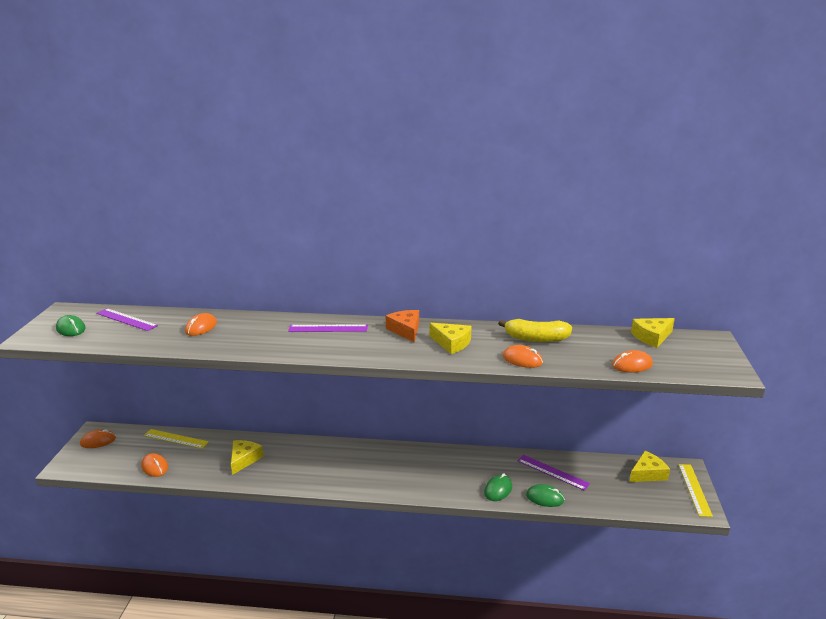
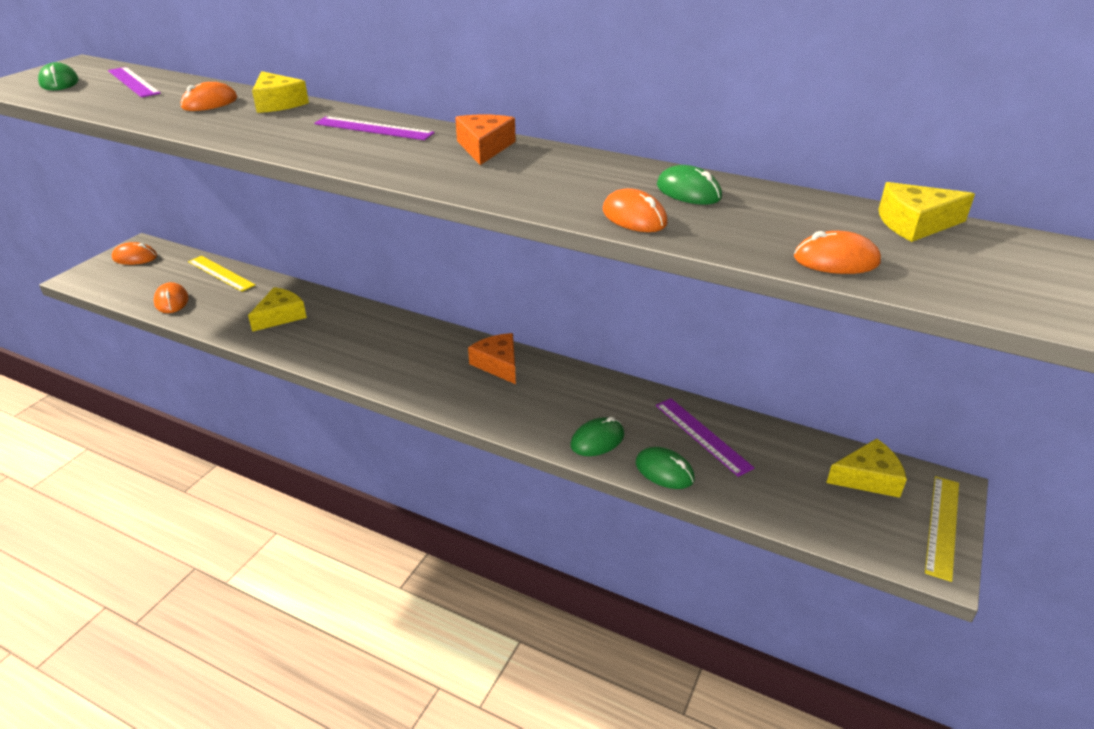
camera: 20 degrees right, 10 degrees up
yellow cheese [429,323,471,354] -> yellow cheese moved to [252,71,309,113]
yellow banana [498,319,572,342] -> green mouse [657,165,722,205]
none -> orange cheese [468,333,516,384]

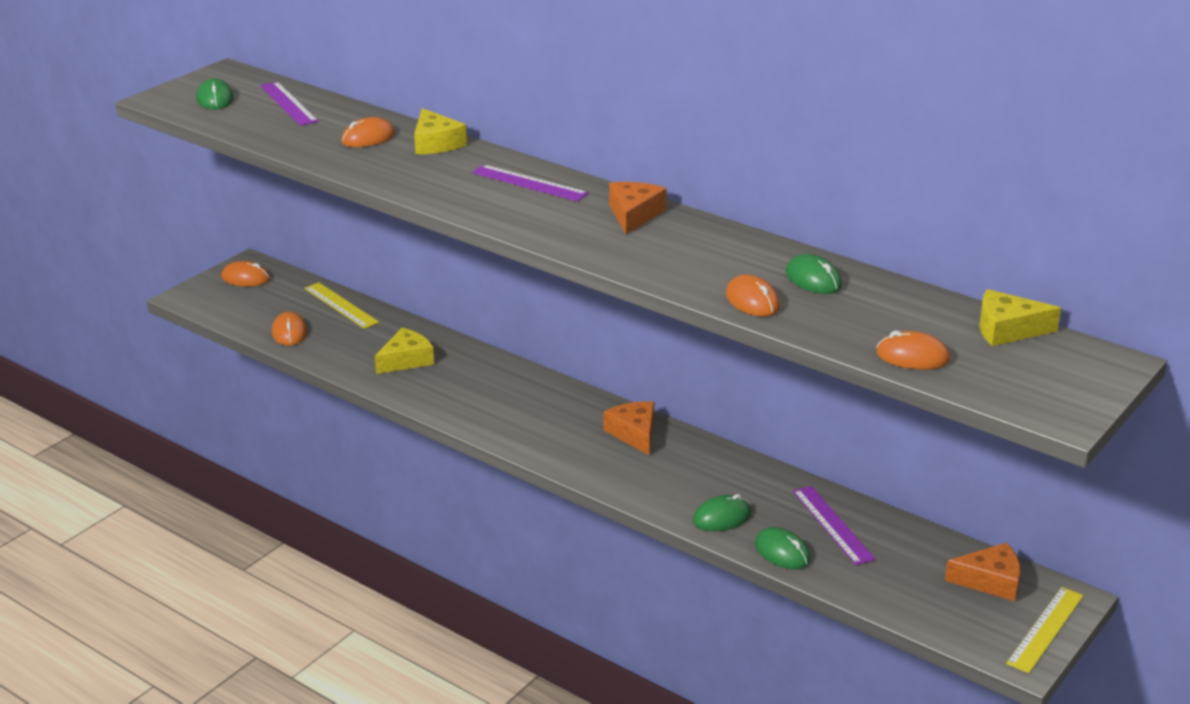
camera: 10 degrees right, 5 degrees down
yellow cheese [826,438,907,498] -> orange cheese [945,543,1021,601]

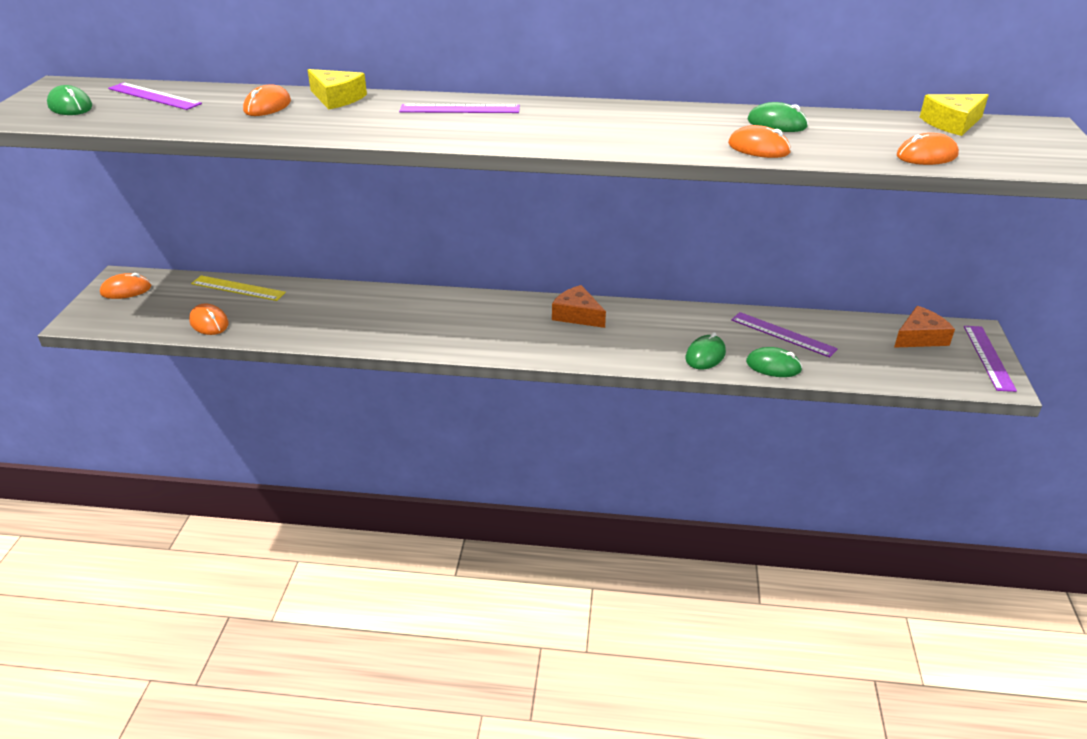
camera: 30 degrees left, 5 degrees up
yellow cheese [375,328,434,374] -> none
orange cheese [609,182,667,234] -> none
yellow ruler [1006,587,1084,673] -> purple ruler [964,326,1017,392]

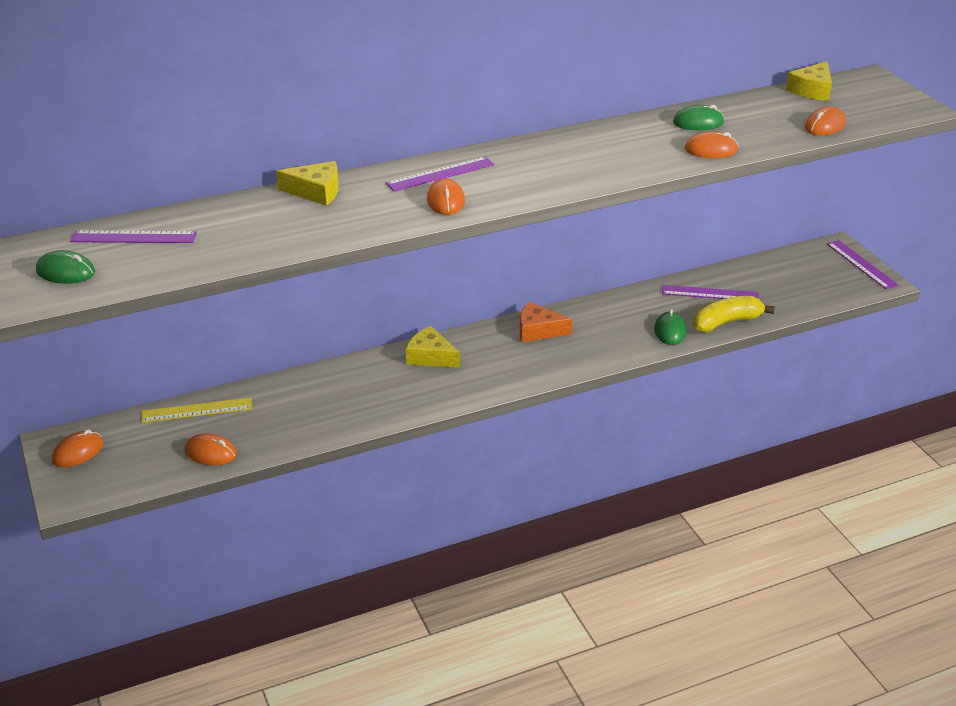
camera: 30 degrees left, 0 degrees up
orange mouse [243,84,291,116] -> orange mouse moved to [427,178,465,215]
green mouse [746,347,802,377] -> yellow banana [693,296,775,333]
orange cheese [894,306,955,348] -> none
none -> yellow cheese [406,326,460,367]

